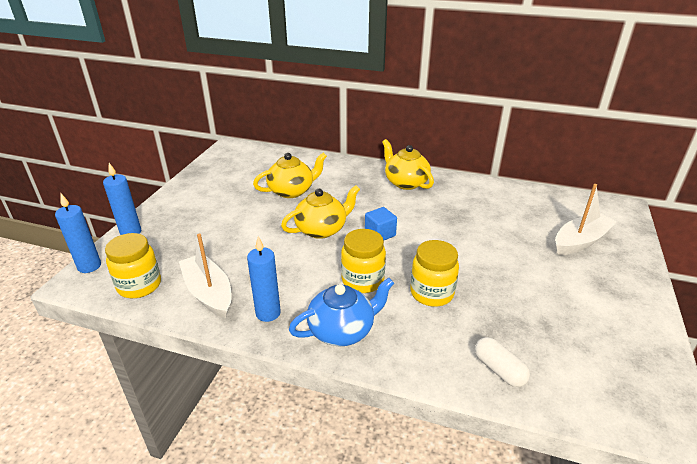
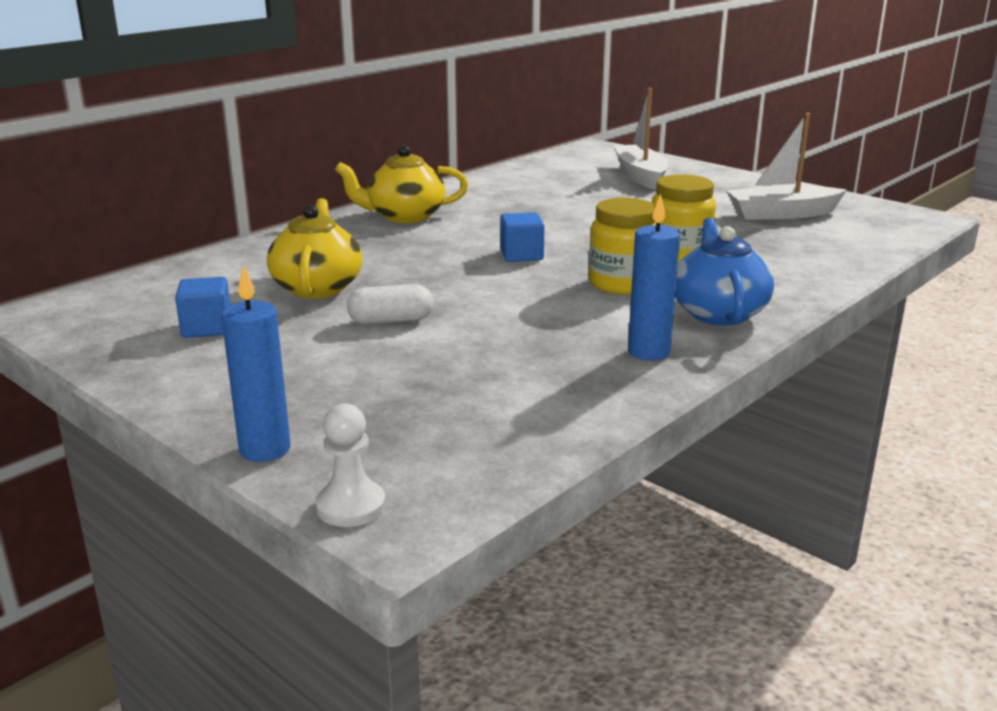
camera: 65 degrees left, 10 degrees down
blue candle [55,194,101,273] -> white pawn [315,403,386,527]
yellow jar [105,233,161,298] -> none
white boat [179,234,232,318] -> white boat moved to [726,113,847,220]
yellow teapot [281,185,360,239] -> none
white capsule [475,337,530,387] -> white capsule moved to [347,284,433,324]
none -> blue cube [175,277,230,338]

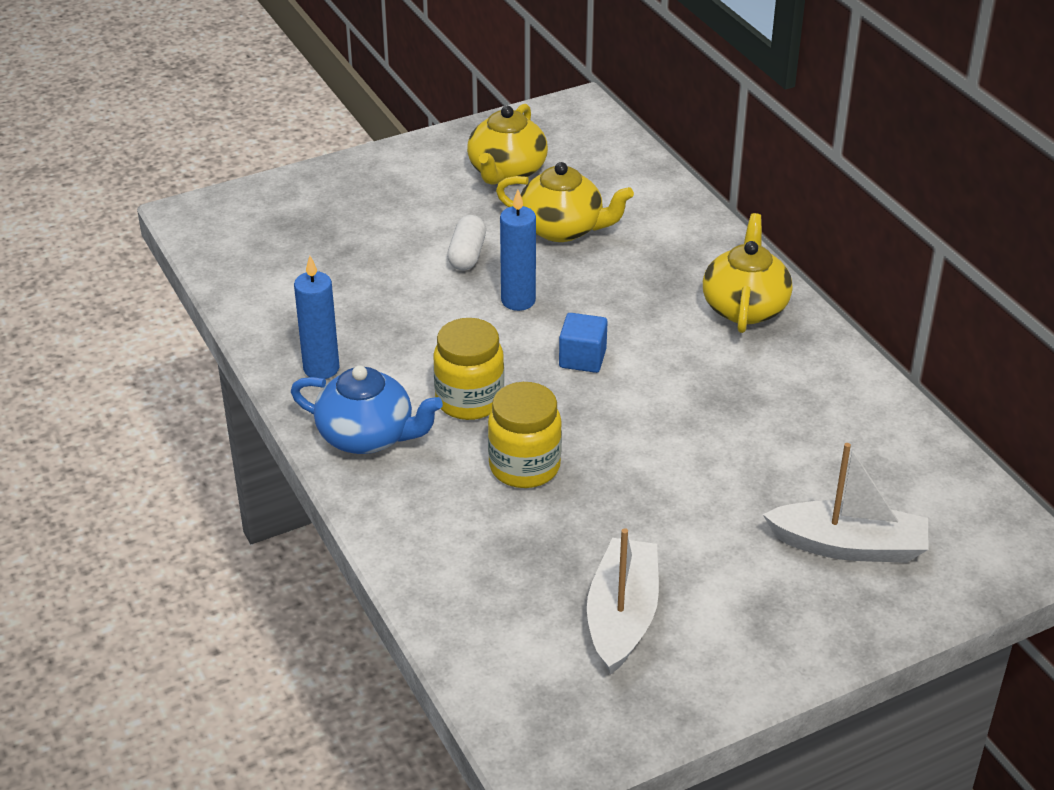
camera: 110 degrees right, 15 degrees up
blue cube [175,277,230,338] -> yellow teapot [467,104,548,184]
blue candle [221,265,290,462] -> blue candle moved to [500,190,536,311]
white pawn [315,403,386,527] -> none

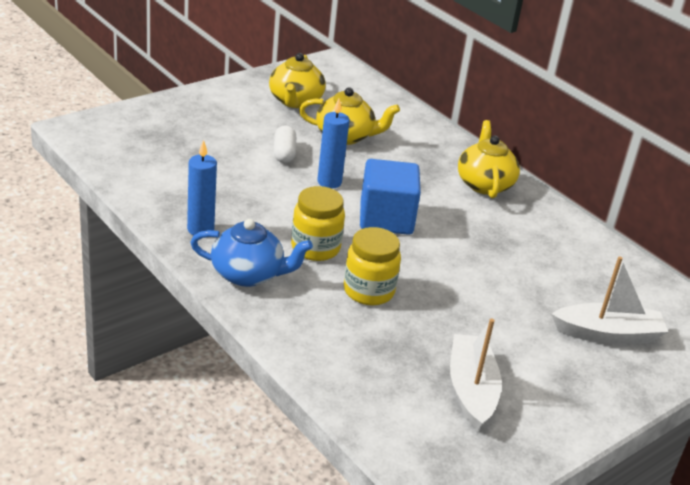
camera: 15 degrees left, 5 degrees down
blue cube [559,313,608,373] -> blue cube [360,159,421,235], size x1.80

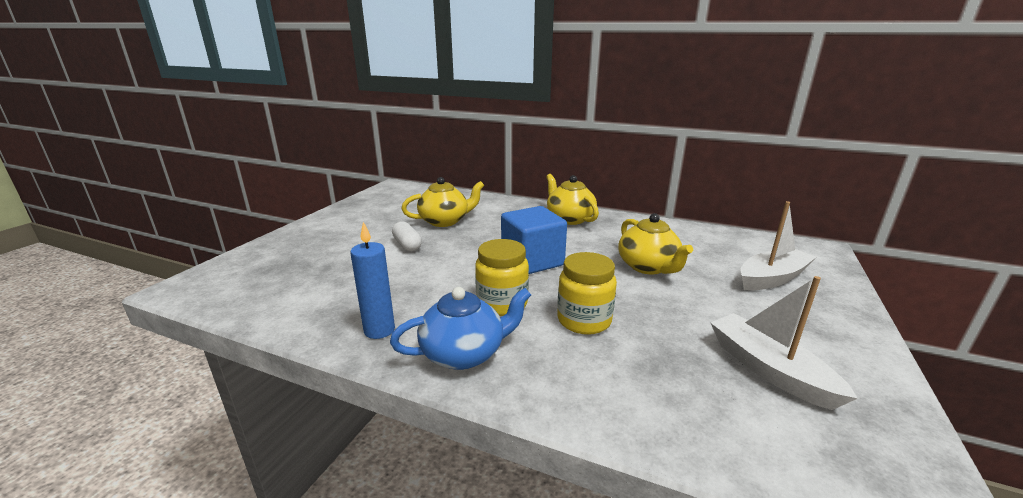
camera: 25 degrees left, 10 degrees down
yellow teapot [269,53,326,108] -> yellow teapot moved to [619,213,693,274]
blue candle [317,99,349,189] -> none

